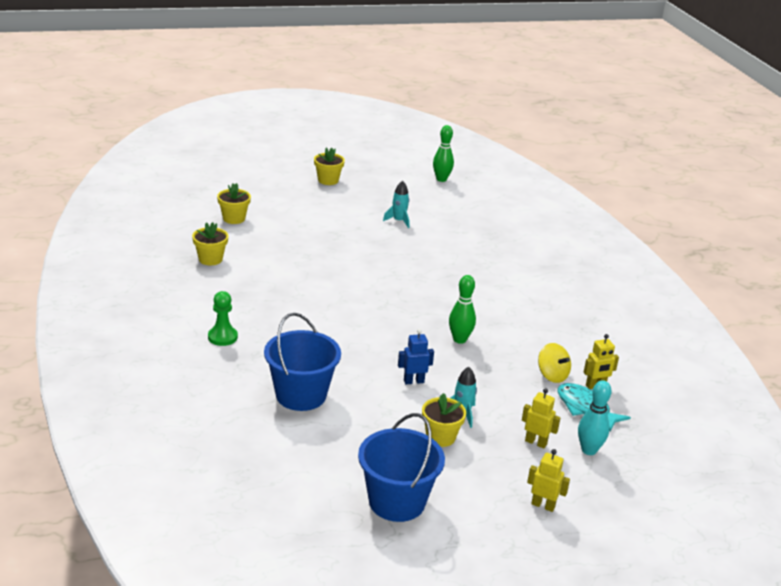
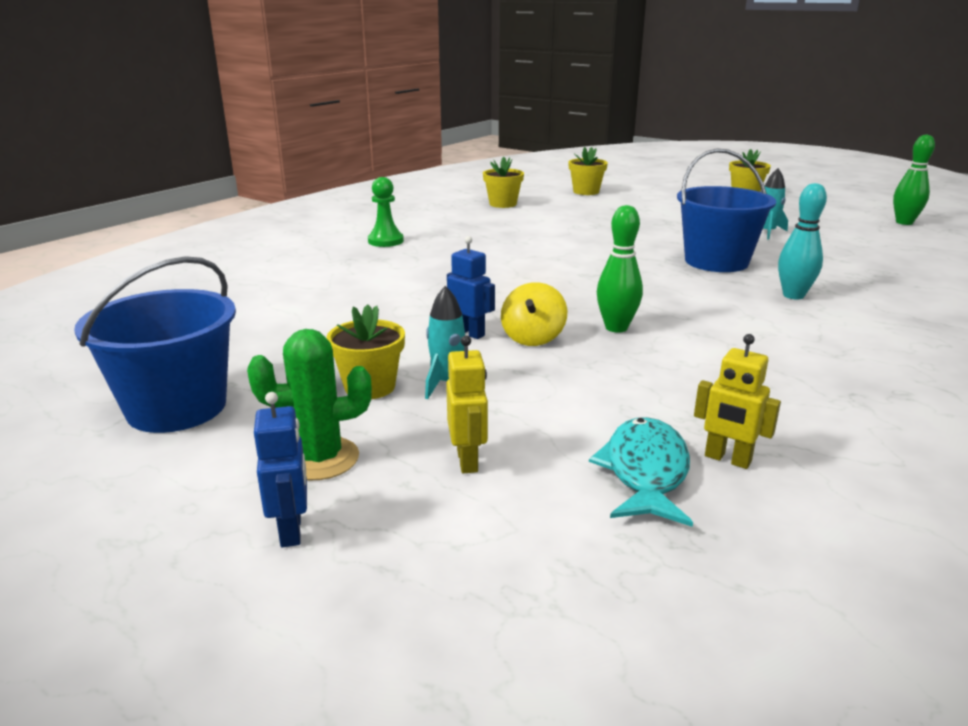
camera: 55 degrees right, 5 degrees down
blue bucket [264,313,341,411] -> blue bucket moved to [677,149,776,272]
yellow robot [527,449,570,512] -> blue robot [254,392,307,547]
yellow spinning top [538,343,571,383] -> yellow spinning top moved to [501,282,567,346]
turquoise bowling pin [578,380,611,455] -> turquoise bowling pin moved to [778,183,827,299]
none -> green cactus [247,329,372,480]

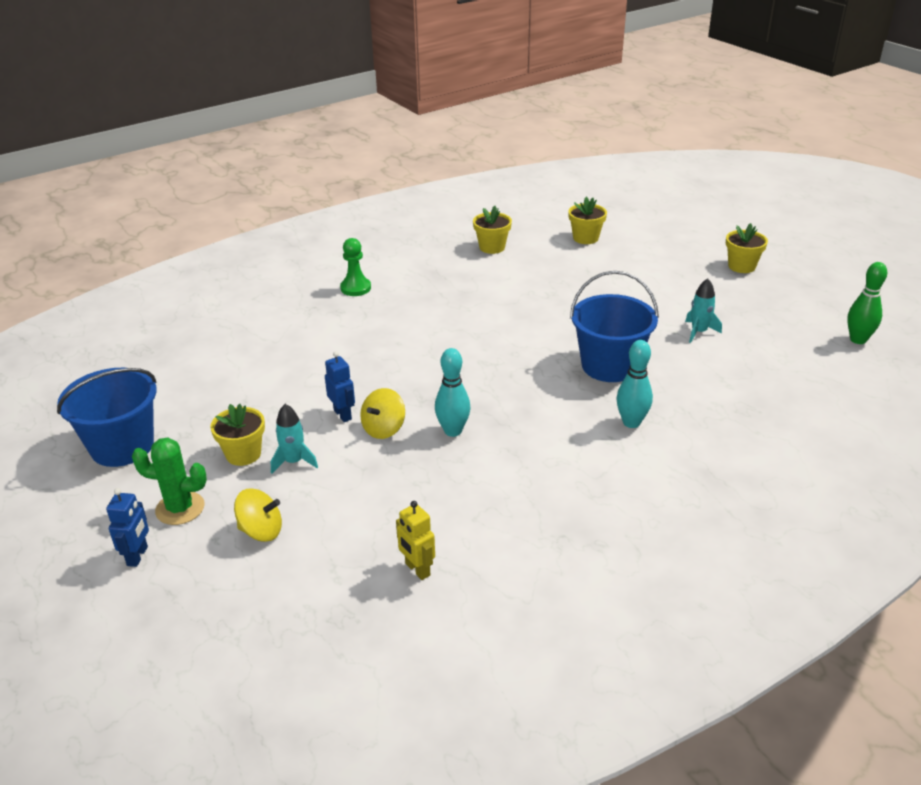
camera: 20 degrees right, 10 degrees up
yellow robot [446,335,488,473] -> yellow spinning top [234,489,282,542]
turquoise fish [589,417,693,527] -> none
green bowling pin [597,205,643,333] -> turquoise bowling pin [435,348,471,437]

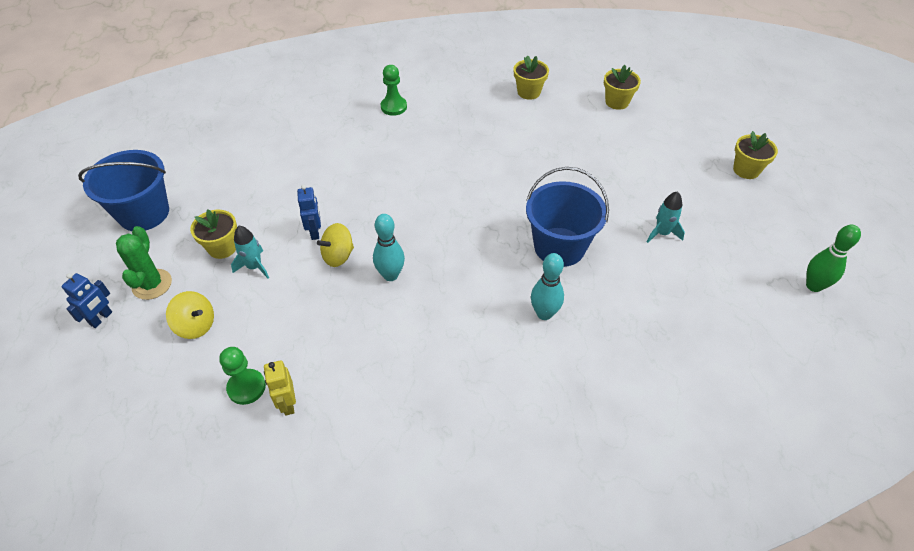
camera: 20 degrees right, 15 degrees up
green cactus [132,437,207,525] -> green cactus turned 60 degrees clockwise [116,226,172,300]
none -> green pawn [219,347,266,405]

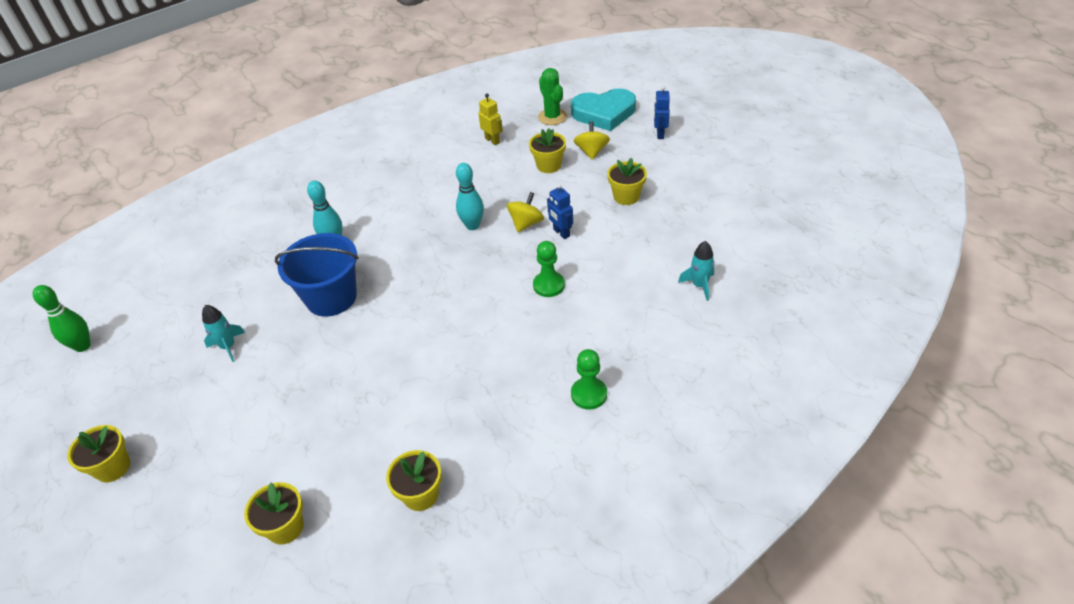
camera: 160 degrees right, 5 degrees down
blue bucket [78,150,169,231] -> none
green cactus [116,226,172,300] -> green cactus moved to [538,68,567,125]
yellow spinning top [166,291,214,339] -> yellow spinning top turned 90 degrees clockwise [574,121,610,160]
green pawn [219,347,266,405] -> green pawn moved to [533,241,565,297]
turquoise rocket [231,226,269,278] -> turquoise rocket moved to [678,241,715,301]
none -> yellow flower pot [529,129,566,173]
none -> turquoise heart [571,89,636,131]

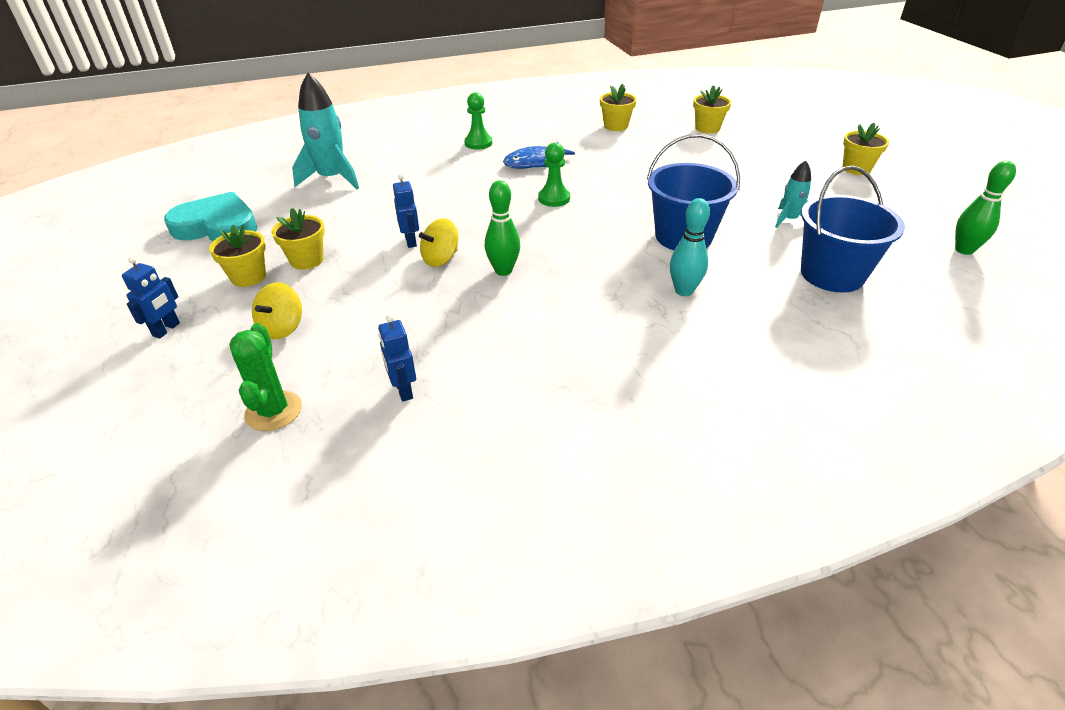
camera: 165 degrees left, 5 degrees down
turquoise bowling pin [456,163,484,230] -> green bowling pin [485,180,520,276]
yellow robot [478,93,503,145] -> blue robot [378,315,416,402]
yellow flower pot [529,129,566,173] -> yellow flower pot moved to [209,224,266,287]
green pawn [533,241,565,297] -> green pawn moved to [538,143,570,207]
turquoise heart [571,89,636,131] -> turquoise heart moved to [164,192,257,242]
turquoise rocket [678,241,715,301] -> turquoise rocket [292,73,359,189], size x1.82
none -> blue fish [503,142,575,169]
none -> blue bucket [801,165,905,293]

